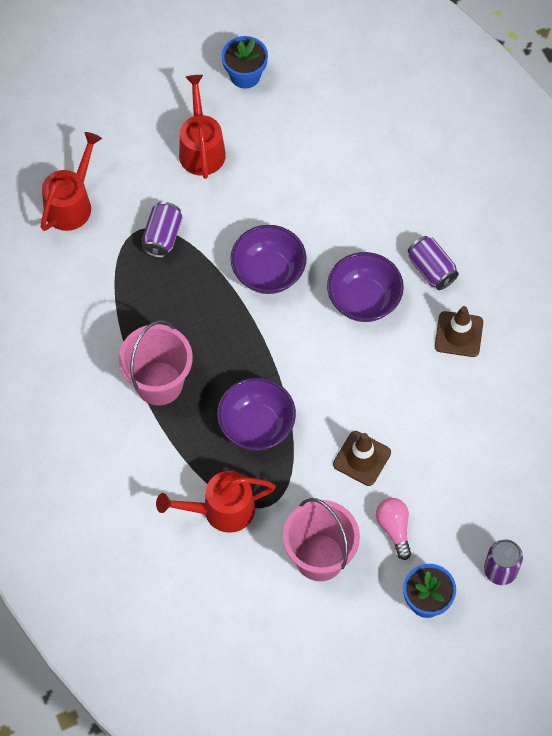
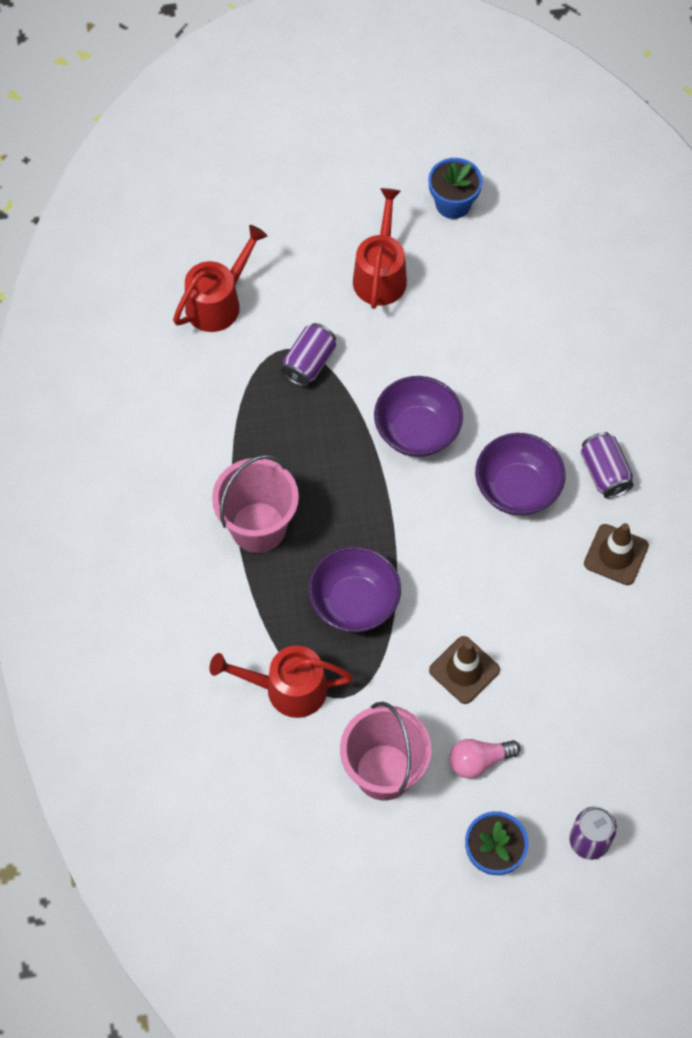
camera: 15 degrees right, 0 degrees up
pink light bulb [376,498,411,560] -> pink light bulb turned 105 degrees counterclockwise [449,739,520,779]

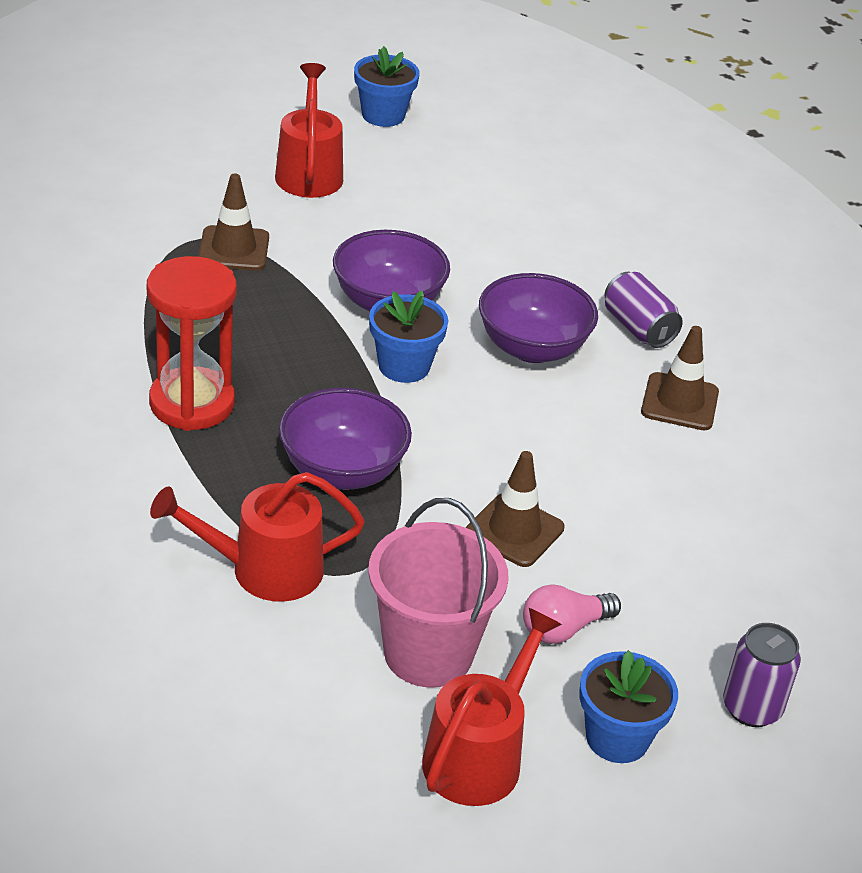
camera: 15 degrees left, 25 degrees down
red watering can [173,225,267,332] -> red watering can moved to [422,608,562,806]
pink bucket [212,455,299,553] -> red hourglass [147,256,237,431]
purple can [281,323,336,387] -> brown traffic cone [198,173,269,271]
none -> blue flower pot [369,291,448,383]

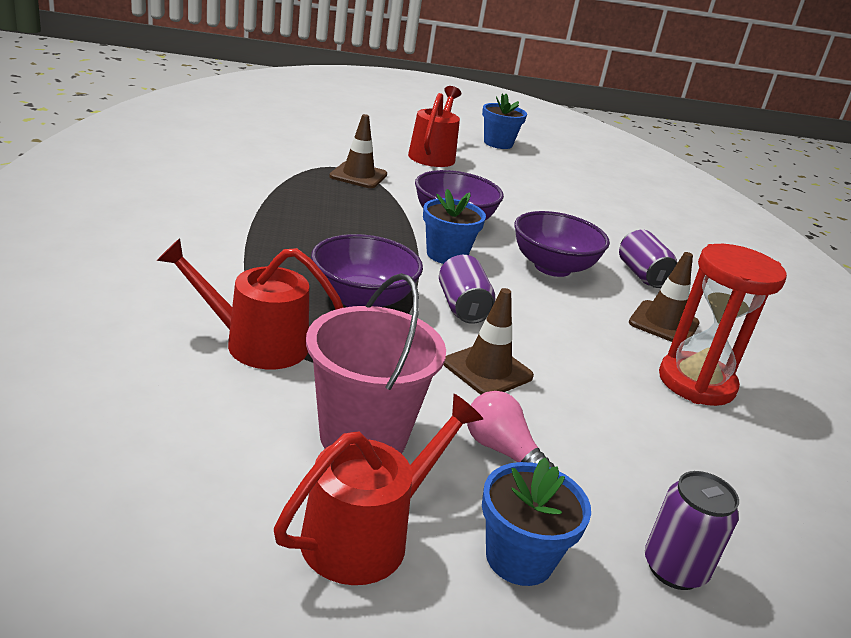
camera: 15 degrees right, 10 degrees down
red hourglass [147,256,237,431] -> red hourglass moved to [659,244,787,406]
pink light bulb [523,584,621,644] -> pink light bulb turned 60 degrees clockwise [467,391,555,467]
none -> purple can [439,255,495,324]

